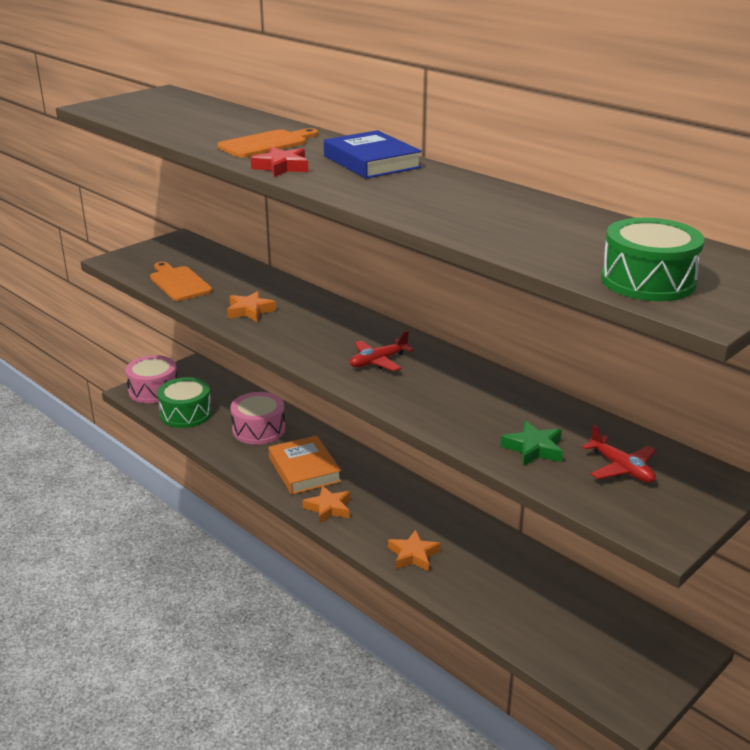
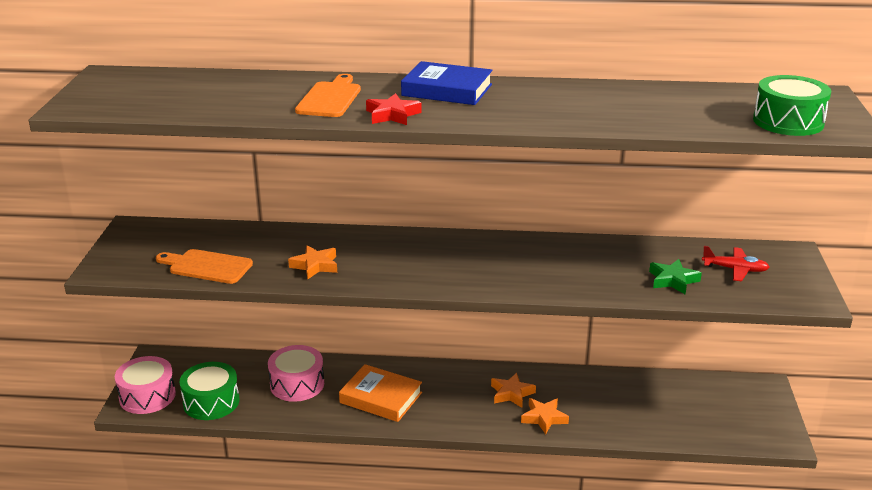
camera: 40 degrees left, 0 degrees up
orange star [303,486,351,524] -> orange star moved to [491,373,536,408]
red plane [350,330,414,371] -> none

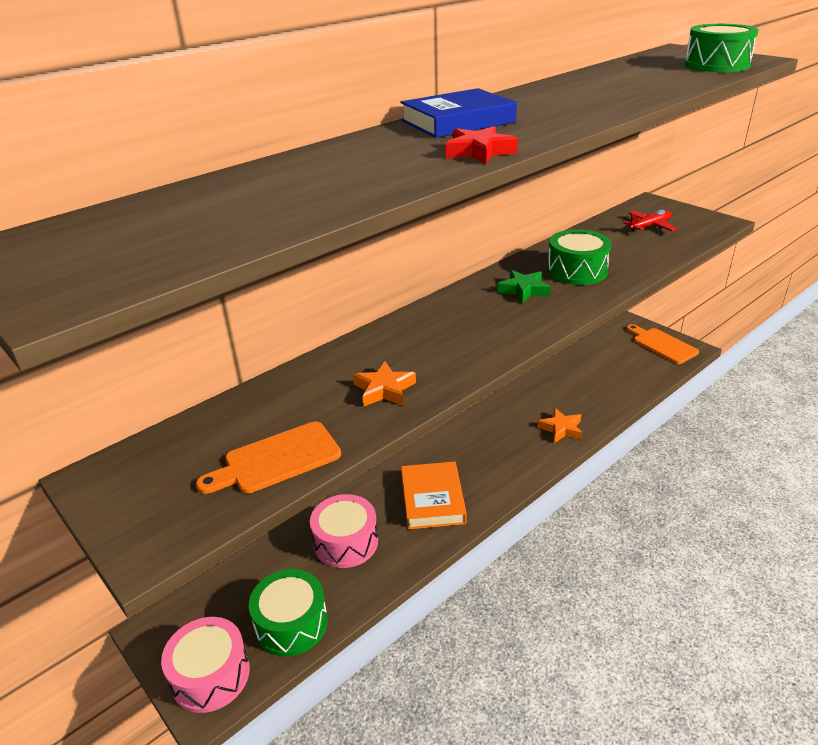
camera: 45 degrees left, 5 degrees up
orange cutting board [295,74,361,117] -> orange cutting board moved to [626,324,699,364]
orange book [339,364,422,422] -> orange book turned 75 degrees counterclockwise [401,461,467,530]
orange star [491,373,536,408] -> none
green star [649,259,702,294] -> green star moved to [497,270,550,303]
none -> green drum [547,229,612,285]

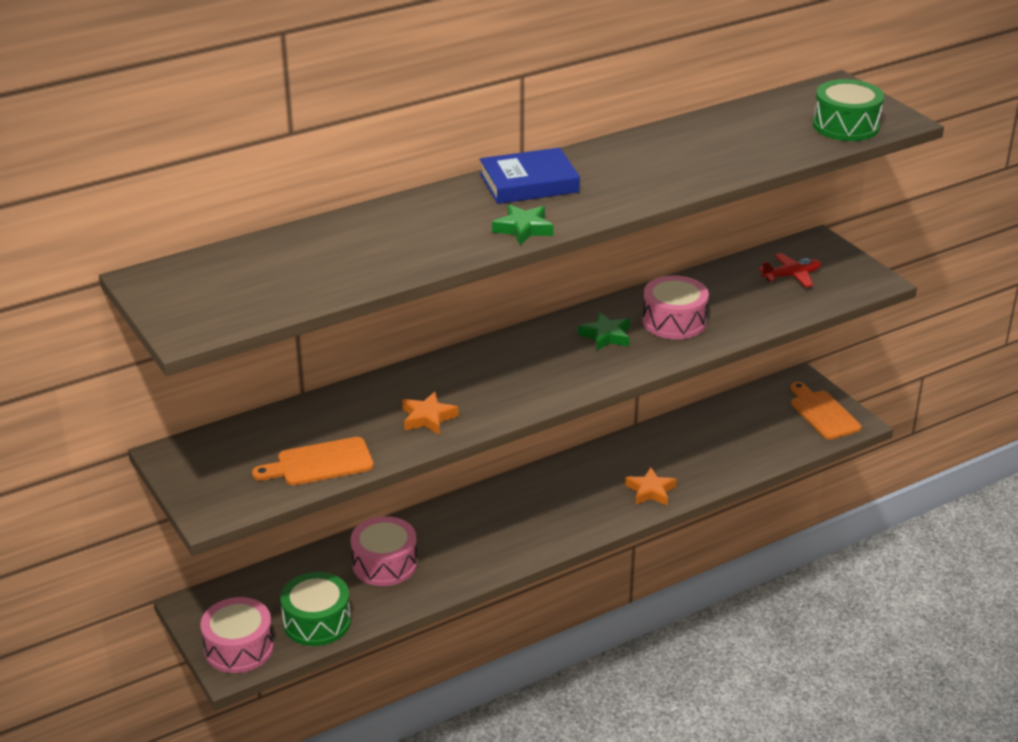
camera: 10 degrees right, 0 degrees up
orange book [401,461,467,530] -> none
red star [445,126,518,164] -> green star [492,204,554,245]
green drum [547,229,612,285] -> pink drum [642,275,709,339]

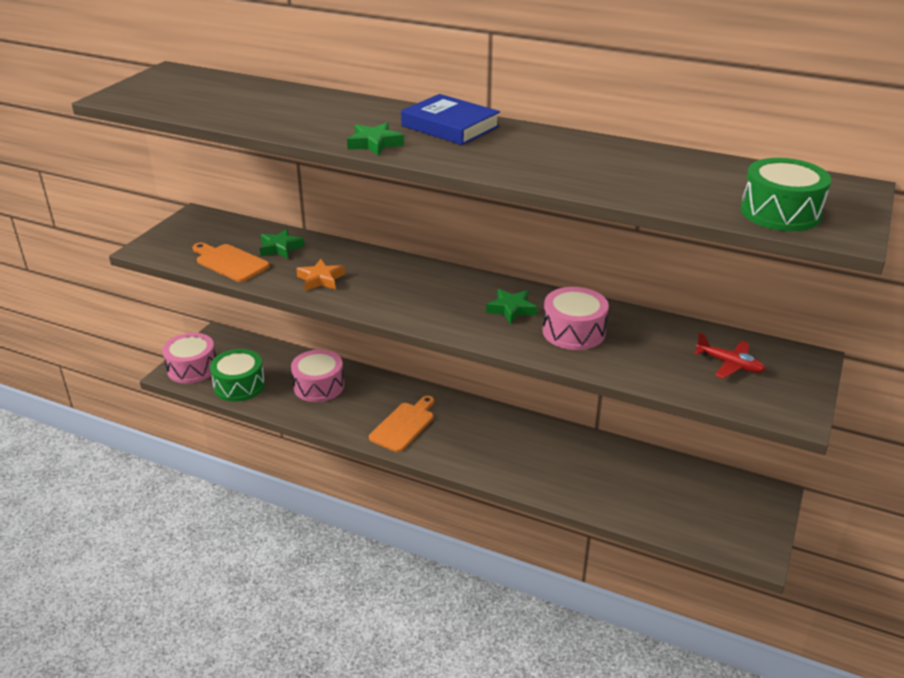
camera: 55 degrees right, 0 degrees up
orange star [625,467,677,505] -> none
orange cutting board [791,382,861,440] -> orange cutting board moved to [369,396,434,452]
none -> green star [260,229,305,259]

